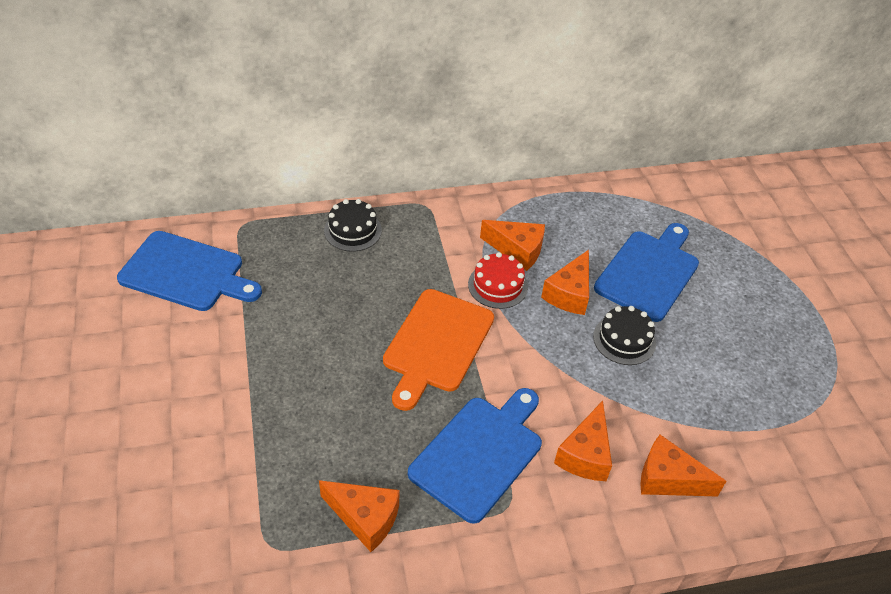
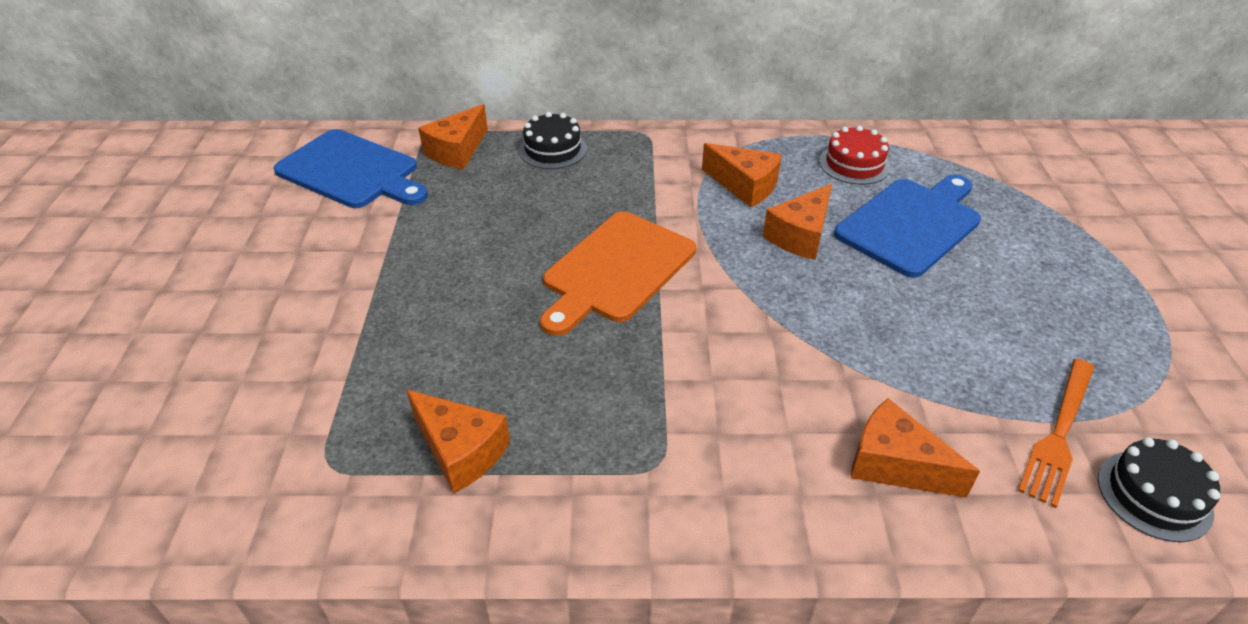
camera: 15 degrees right, 5 degrees down
blue cutting board [408,388,542,524] -> none
red cake [468,252,528,309] -> red cake moved to [819,126,890,185]
orange cheese [554,400,612,481] -> orange cheese moved to [418,104,488,169]
black cake [593,306,656,365] -> black cake moved to [1098,437,1220,542]
none -> orange fork [1018,359,1094,508]

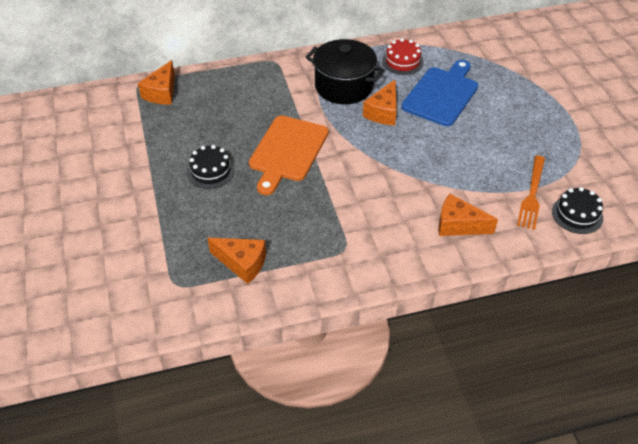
camera: 15 degrees left, 5 degrees up
blue cutting board [273,129,428,208] -> none
black cake [519,112,587,169] -> black cake moved to [187,145,235,189]
orange cheese [702,143,782,207] -> black pot [306,39,385,104]

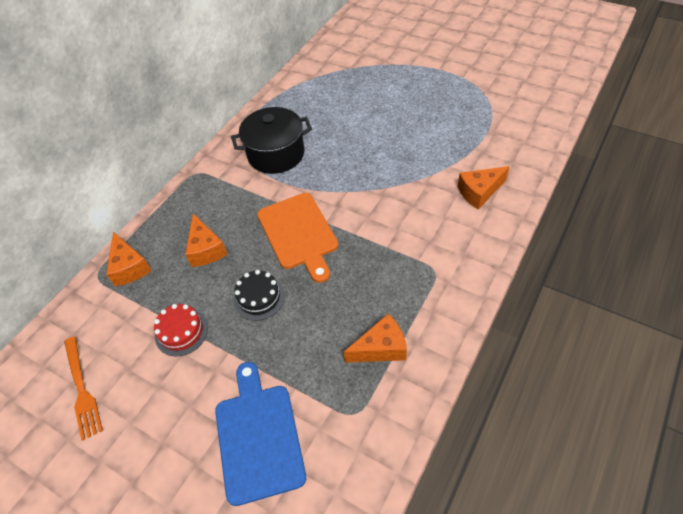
camera: 40 degrees left, 5 degrees up
orange cheese [363,80,397,125] -> orange cheese moved to [185,213,227,267]
red cake [382,38,424,75] -> red cake moved to [154,304,208,357]
blue cutting board [401,60,478,126] -> blue cutting board moved to [215,362,306,506]
orange fork [517,155,545,230] -> orange fork moved to [64,336,103,441]
black cake [552,187,603,234] -> none

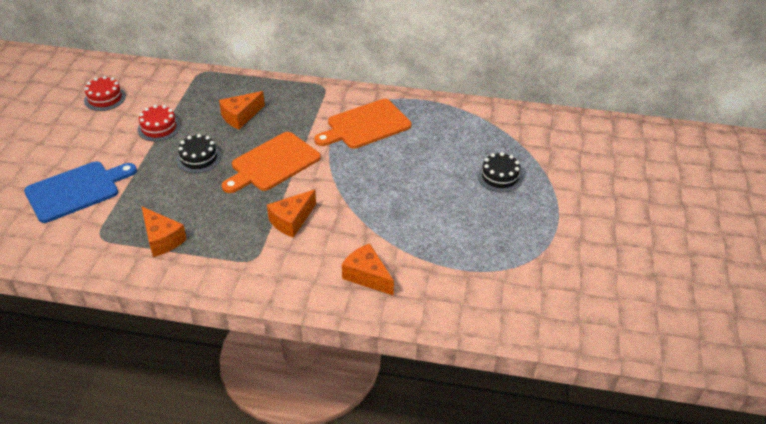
camera: 65 degrees right, 10 degrees down
orange fork [64,336,103,441] -> red cake [84,76,126,111]
orange cheese [106,232,152,286] -> orange cheese moved to [267,189,316,238]
black pot [231,107,312,174] -> orange cutting board [314,99,411,149]
none -> black cake [478,152,523,192]

